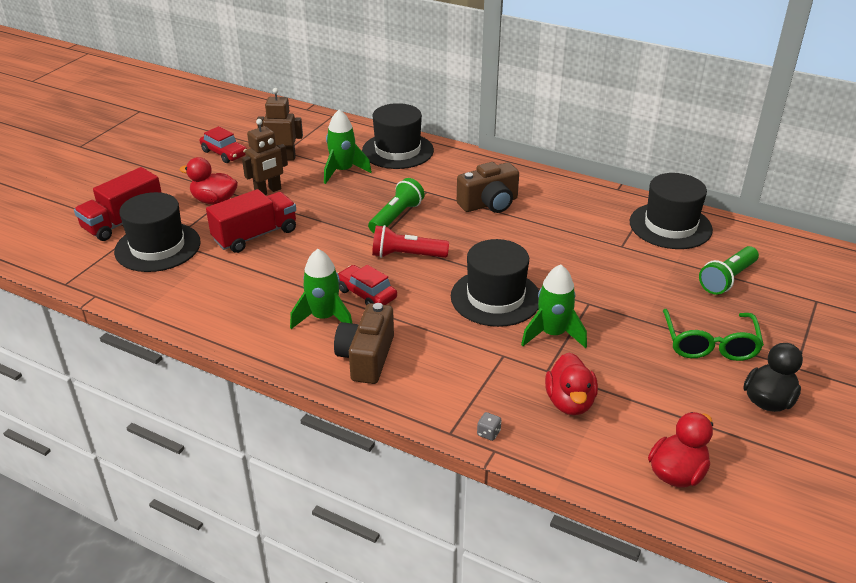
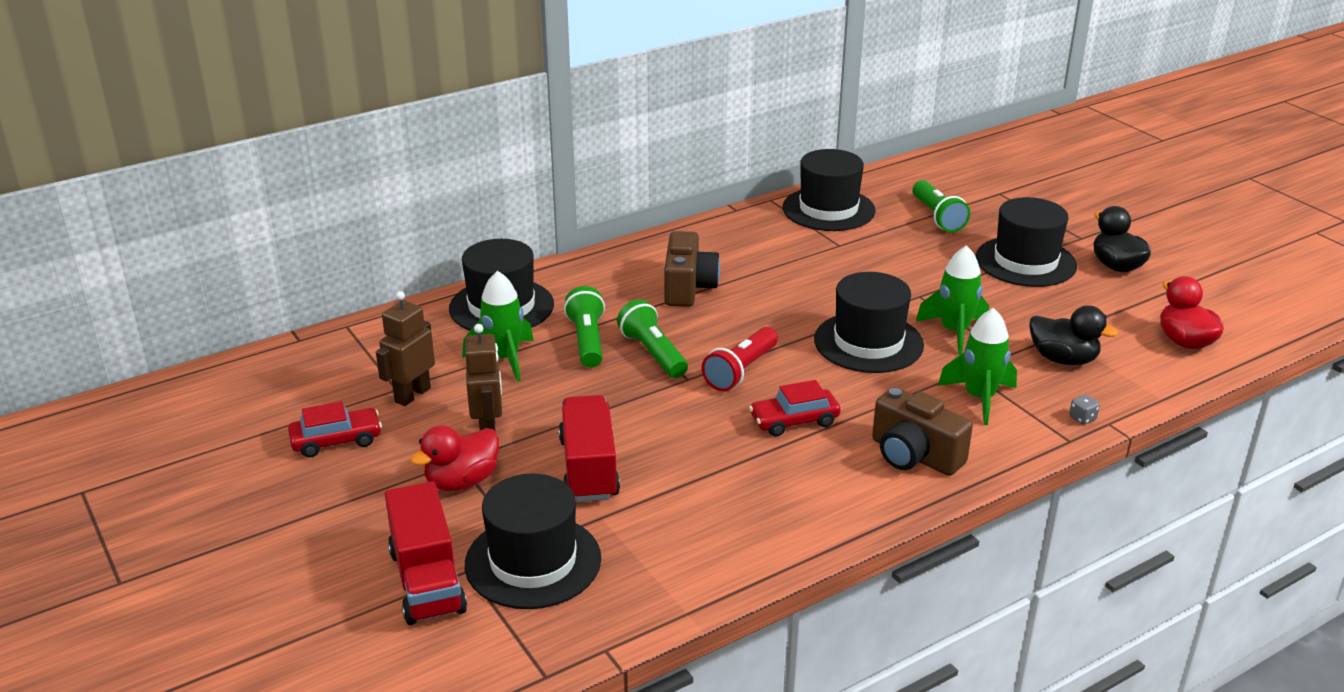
camera: 60 degrees left, 5 degrees down
green rocket [290,249,353,329] -> green rocket moved to [938,308,1017,425]
red duck [545,353,598,415] -> black duck [1029,305,1119,365]
green glasses [663,309,764,361] -> black hat [976,197,1077,287]
none -> green flashlight [564,286,605,368]

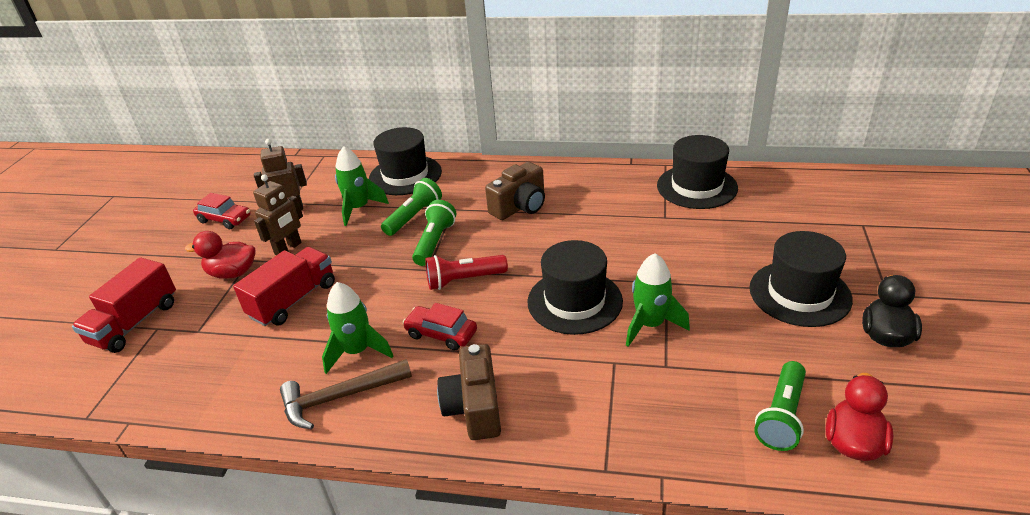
camera: 45 degrees right, 5 degrees up
black hat [465,473,601,609] -> none
green flashlight [913,180,970,232] -> green flashlight moved to [754,361,806,451]
green rocket [938,308,1017,425] -> green rocket moved to [322,282,393,374]
black duck [1029,305,1119,365] -> none
grey dice [1069,394,1100,425] -> none
none -> brown hammer [280,359,412,429]

